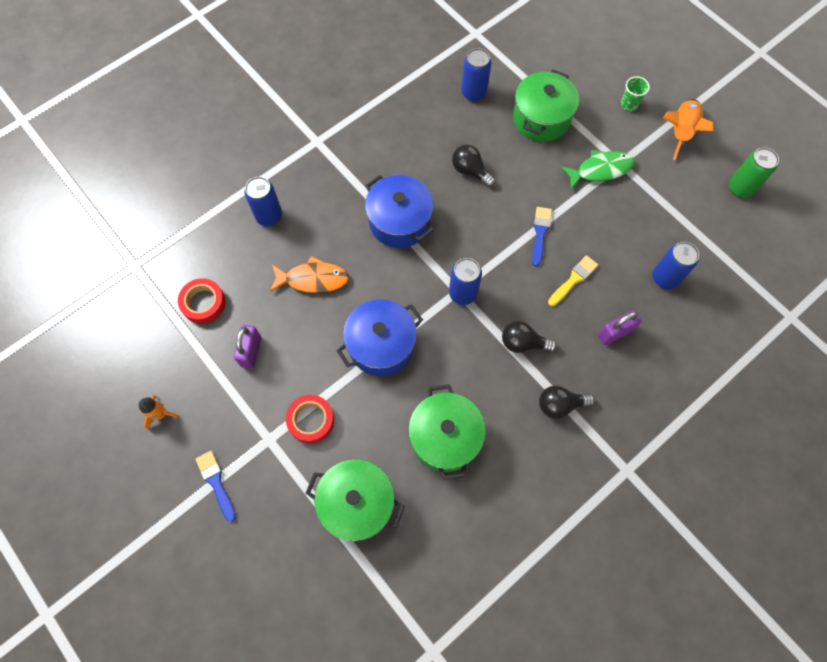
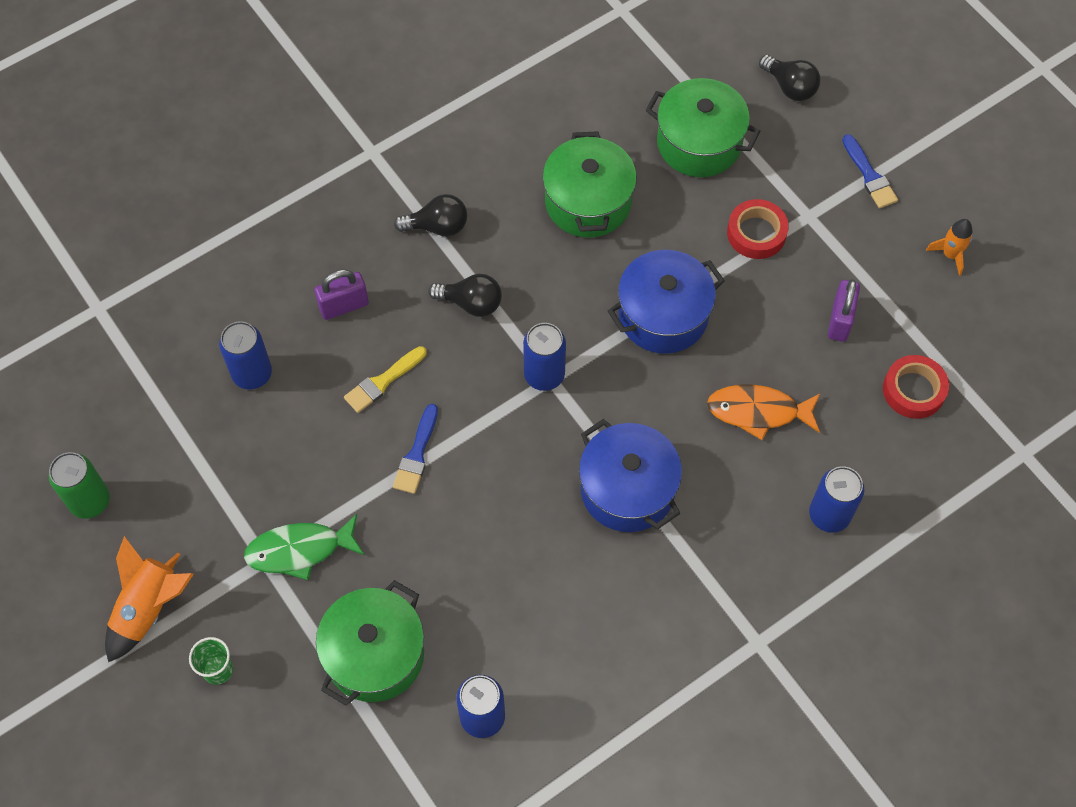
camera: 175 degrees left, 5 degrees down
black light bulb [452,144,495,187] -> black light bulb moved to [759,55,820,101]

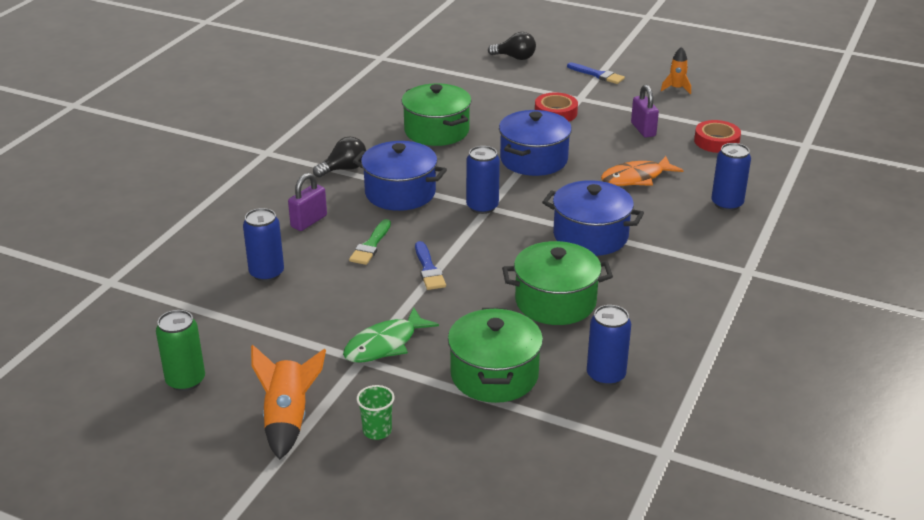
camera: 30 degrees left, 30 degrees down
yellow brush [344,346,427,413] -> green brush [349,219,391,265]
black light bulb [428,274,502,317] -> blue pot [353,141,447,211]
green pot [646,78,761,177] -> green pot moved to [502,241,613,325]

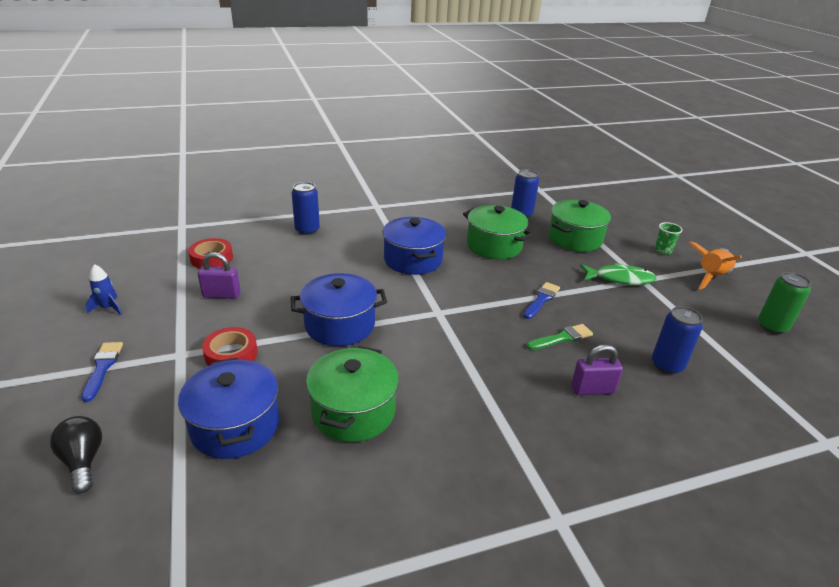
camera: 135 degrees left, 0 degrees up
black light bulb [313,137,366,178] -> none
blue pot [353,141,447,211] -> blue pot moved to [178,357,280,459]
blue can [466,146,500,214] -> none
orange fish [601,156,684,186] -> none
purple padlock [631,85,659,138] -> purple padlock turned 60 degrees clockwise [198,252,241,299]
orange rocket [661,47,691,95] -> blue rocket [86,264,122,315]

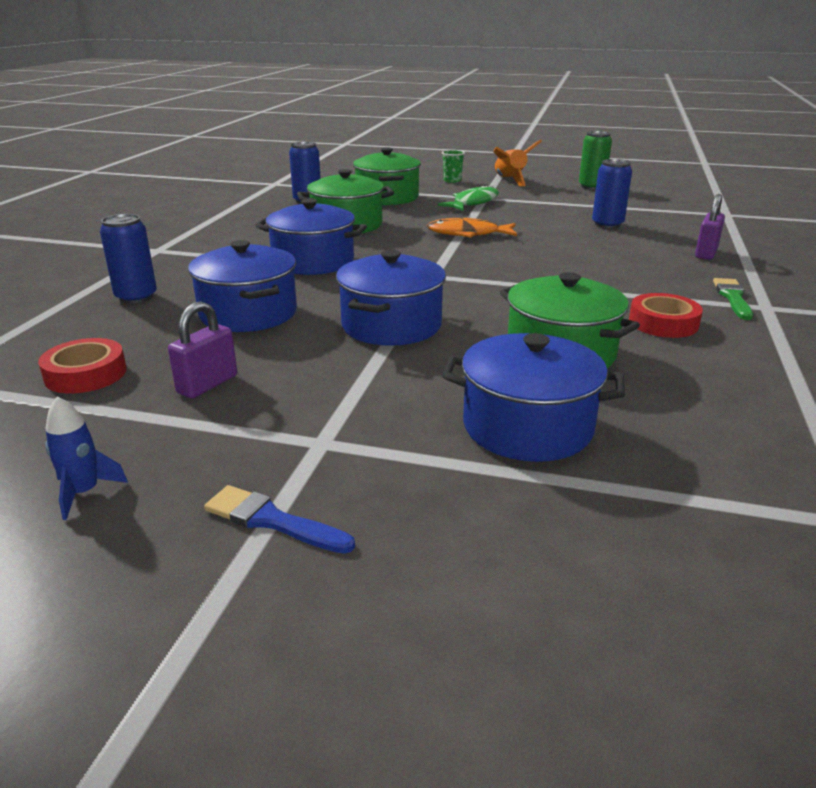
camera: 55 degrees left, 5 degrees down
black light bulb [50,416,102,493] -> none
red tape [202,327,257,366] -> red tape moved to [629,293,703,338]
blue brush [524,282,560,319] -> orange fish [427,218,517,238]
green brush [527,324,593,350] -> green brush moved to [713,278,753,320]
purple padlock [571,345,623,395] -> purple padlock moved to [695,194,725,260]
none -> blue pot [188,240,297,332]

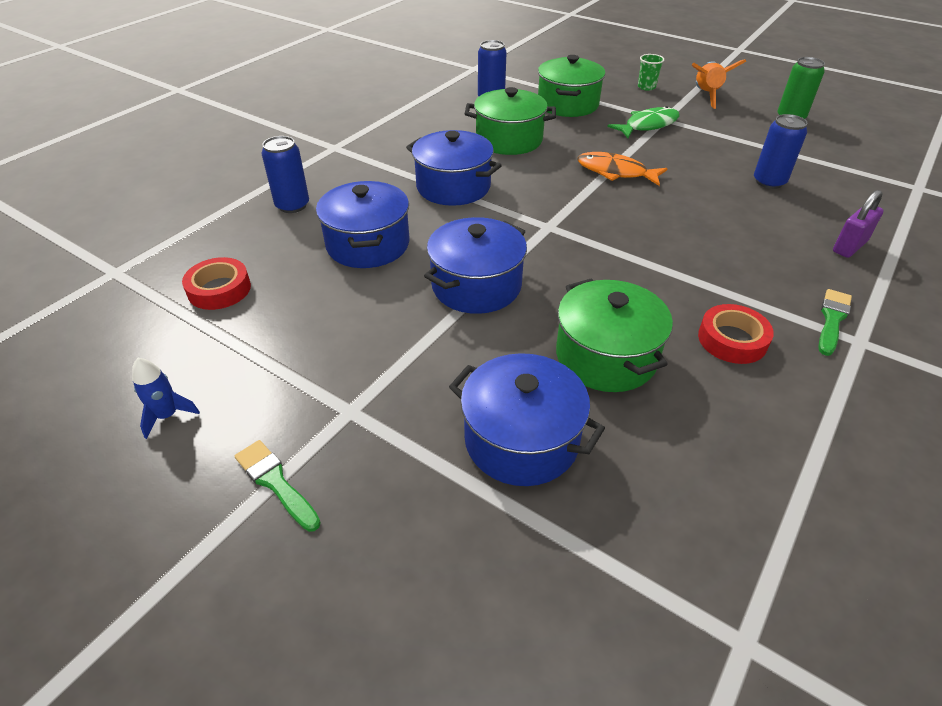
camera: 20 degrees right, 15 degrees up
purple padlock [168,302,237,398] -> none
blue brush [204,485,355,554] -> green brush [235,440,321,532]

